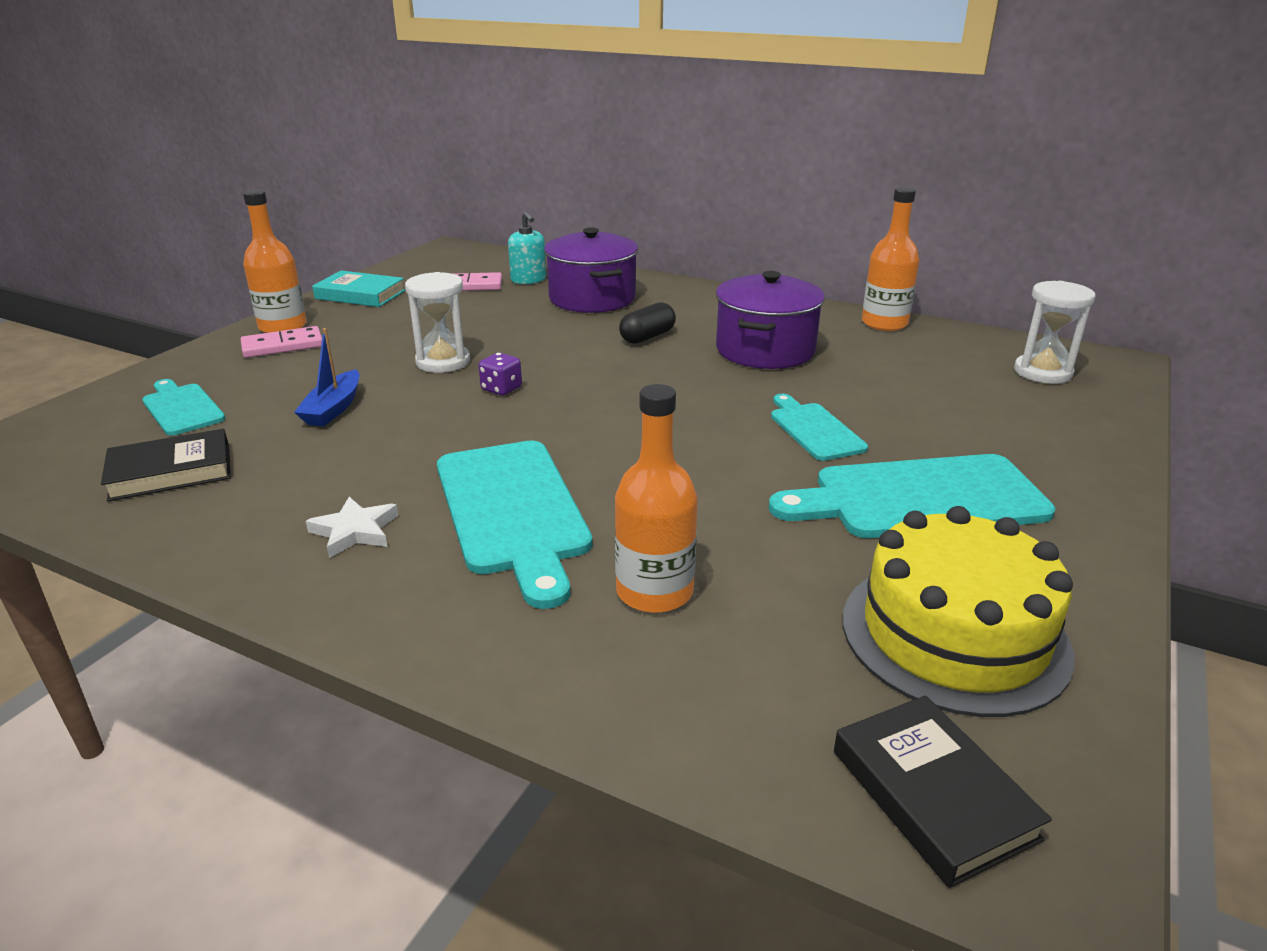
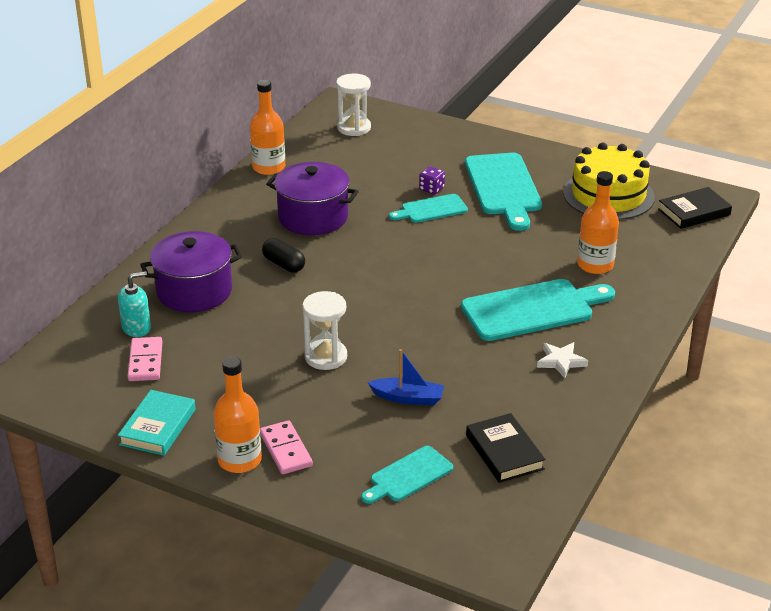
camera: 90 degrees left, 5 degrees up
purple dice [479,353,522,396] -> purple dice moved to [419,166,445,194]

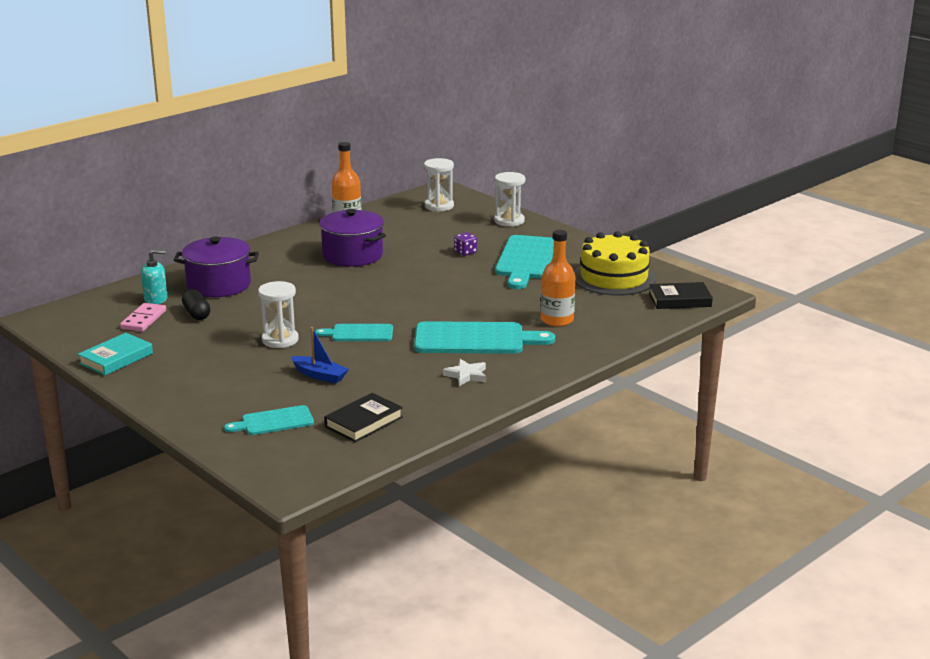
camera: 20 degrees right, 10 degrees down
orange bottle [213,357,262,473] -> none
pink domino [260,420,313,474] -> none
black capsule [262,238,305,272] -> black capsule moved to [182,289,210,320]
turquoise cutting board [389,194,468,223] -> turquoise cutting board moved to [315,324,393,341]
black book [466,413,545,483] -> black book turned 45 degrees clockwise [324,393,403,442]
none -> white hourglass [494,172,525,227]

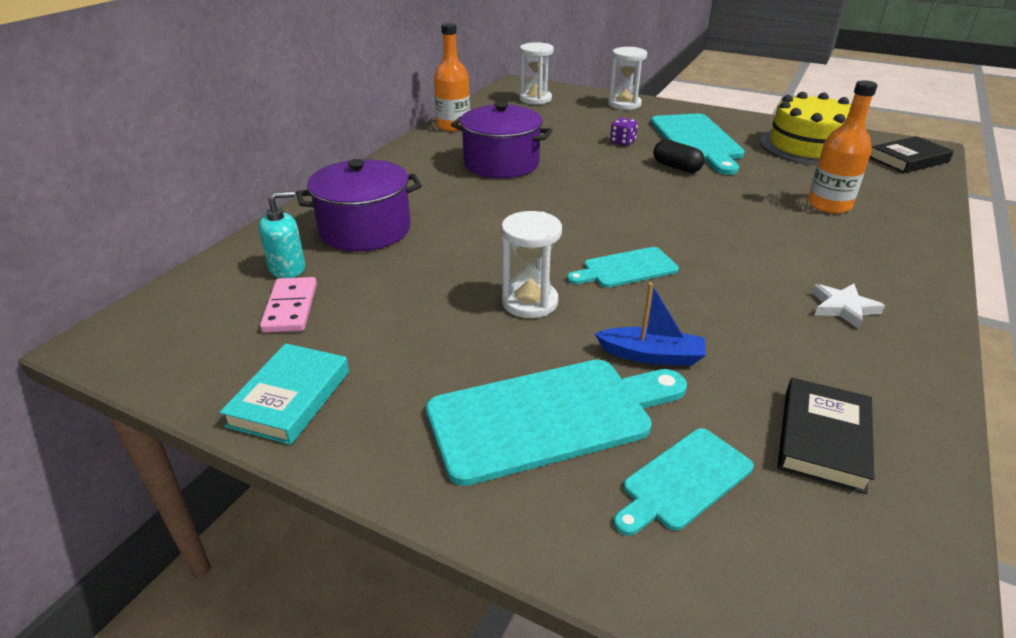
camera: 20 degrees left, 10 degrees up
black capsule [182,289,210,320] -> black capsule moved to [653,139,705,173]
turquoise cutting board [414,321,555,354] -> turquoise cutting board moved to [426,360,687,486]

